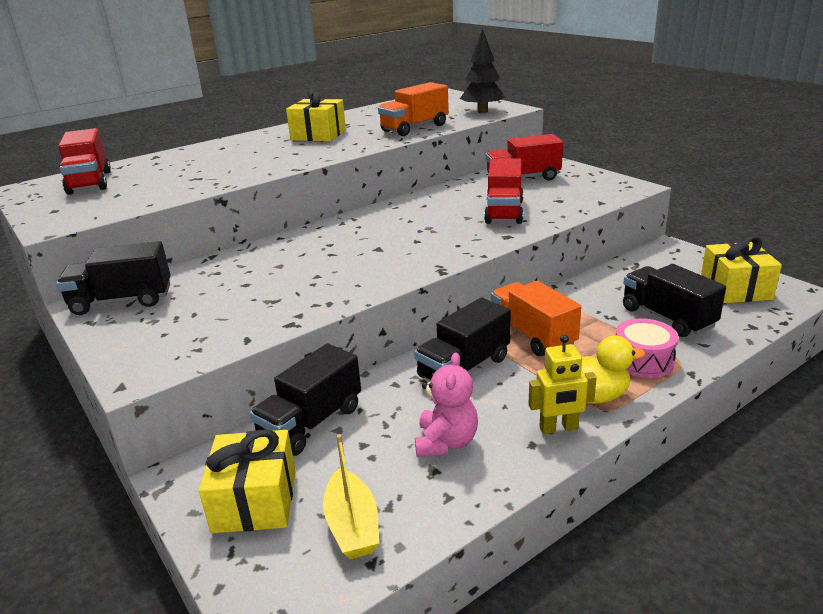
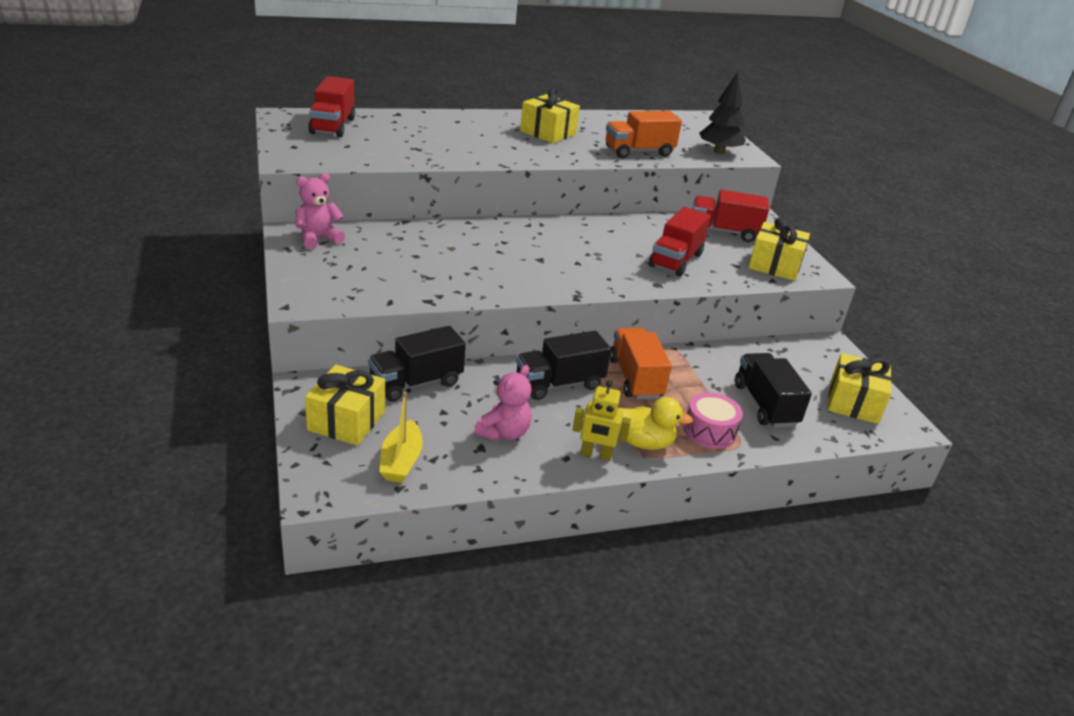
camera: 15 degrees right, 5 degrees up
black truck [56,241,171,315] -> pink teddy bear [296,173,345,249]
none -> yellow gift [748,217,810,281]

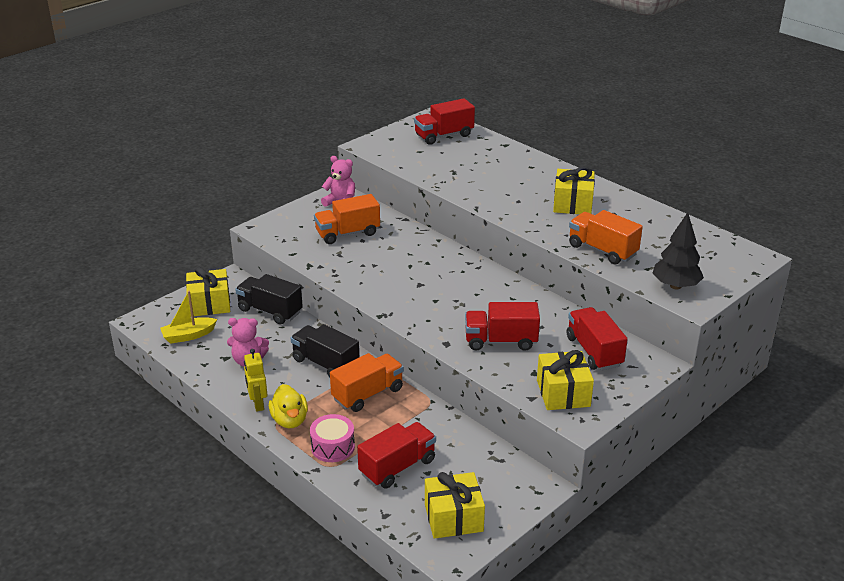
camera: 65 degrees right, 0 degrees up
black truck [735,353,812,428] -> red truck [357,422,436,489]
none -> orange truck [314,194,380,244]

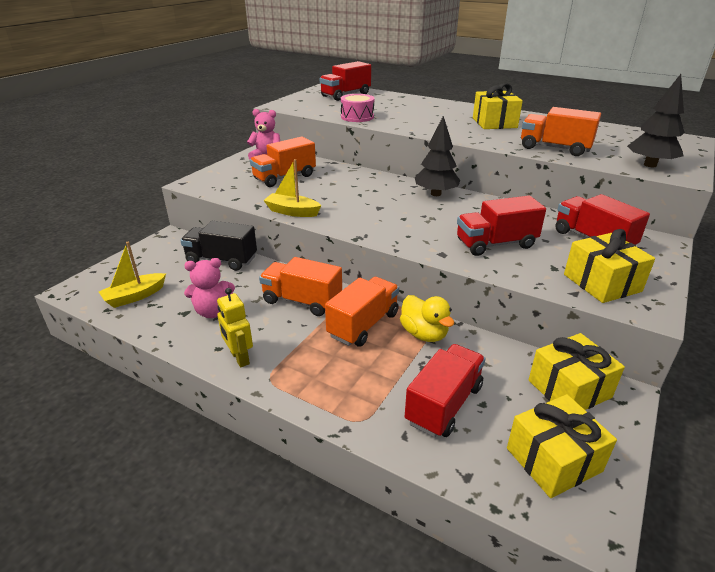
camera: 15 degrees left, 0 degrees up
yellow gift [186,266,230,316] -> yellow gift moved to [529,333,625,410]
yellow duck [269,384,308,428] -> yellow duck moved to [400,295,454,342]
black truck [291,324,359,377] -> orange truck [259,257,342,316]
pink drum [310,414,355,462] -> pink drum moved to [341,94,374,122]
none -> yellow boat [263,159,321,217]
none -> black tree [415,116,460,196]

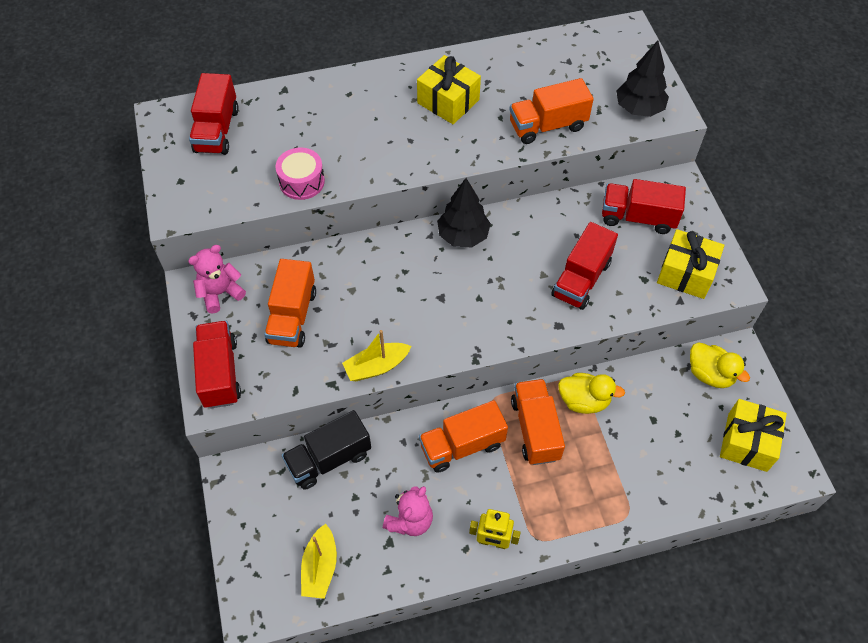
camera: 45 degrees left, 25 degrees up
red truck [405,344,486,437] -> red truck moved to [193,321,241,409]
yellow gift [529,333,625,410] -> yellow duck [690,342,750,388]

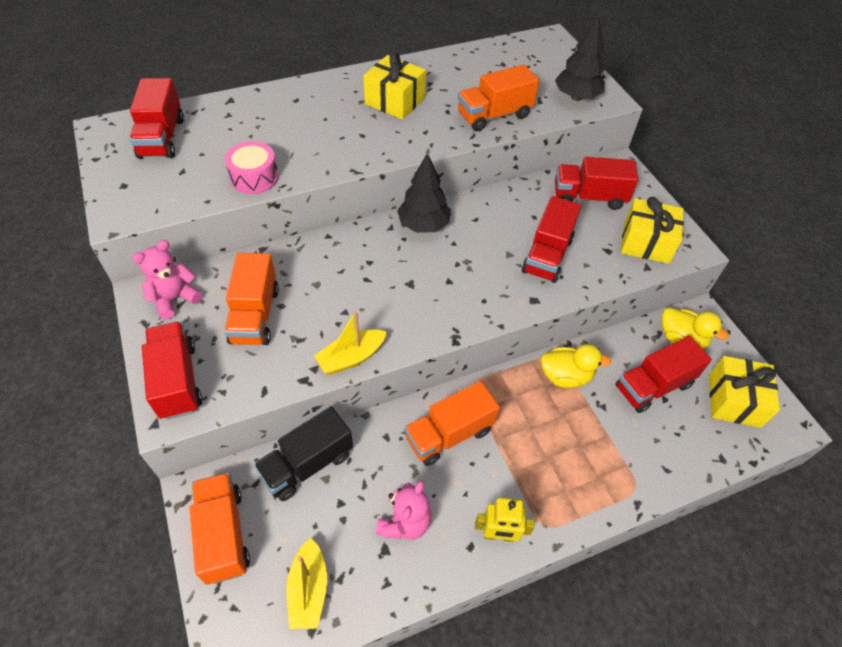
camera: 10 degrees left, 5 degrees down
orange truck [511,379,565,465] -> orange truck moved to [189,473,250,585]
none -> red truck [616,336,712,413]

